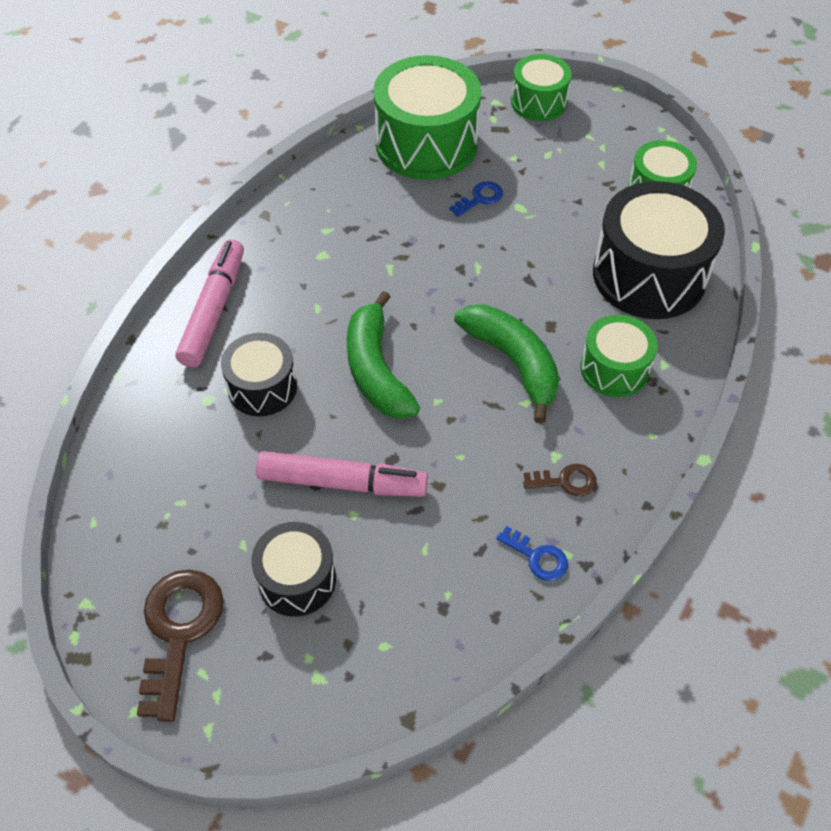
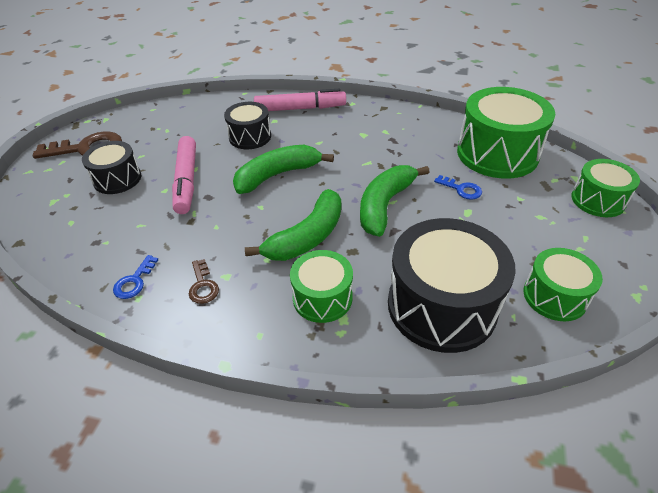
camera: 75 degrees right, 10 degrees down
none -> green banana [360,165,429,237]

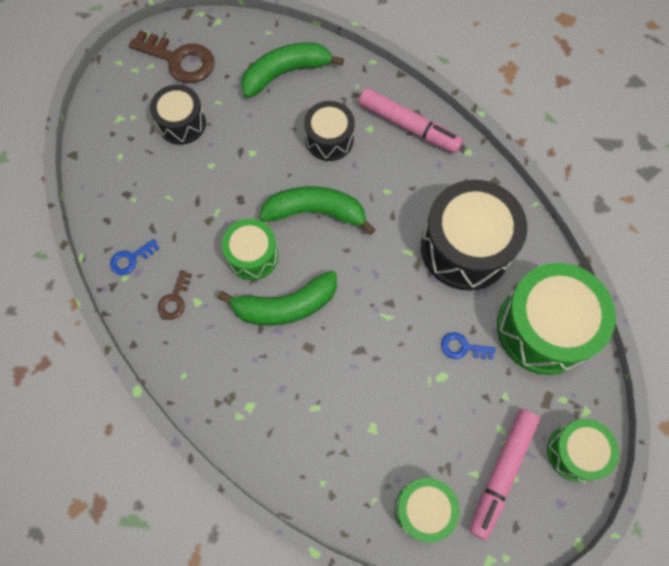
camera: 35 degrees right, 25 degrees up
pink marker [172,136,196,214] -> pink marker moved to [469,409,540,540]
green drum [290,250,353,323] -> green drum moved to [222,219,279,280]
green banana [360,165,429,237] -> green banana moved to [241,42,344,98]
black drum [388,218,516,353] -> black drum moved to [421,180,527,290]
blue key [434,175,482,200] -> blue key turned 120 degrees clockwise [441,332,495,360]

